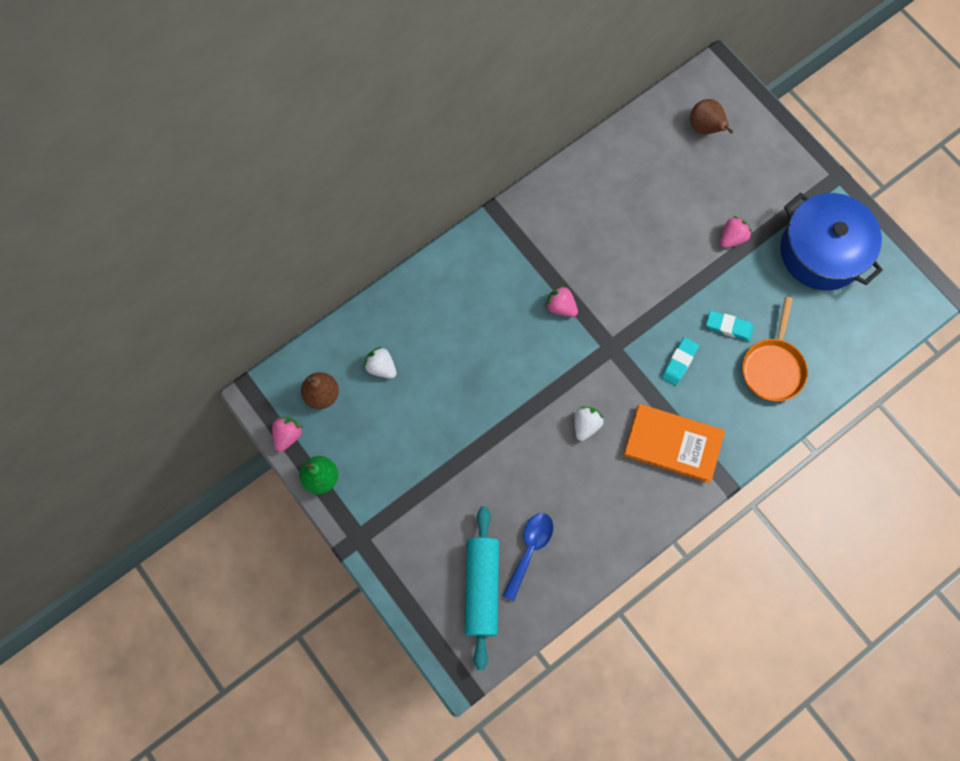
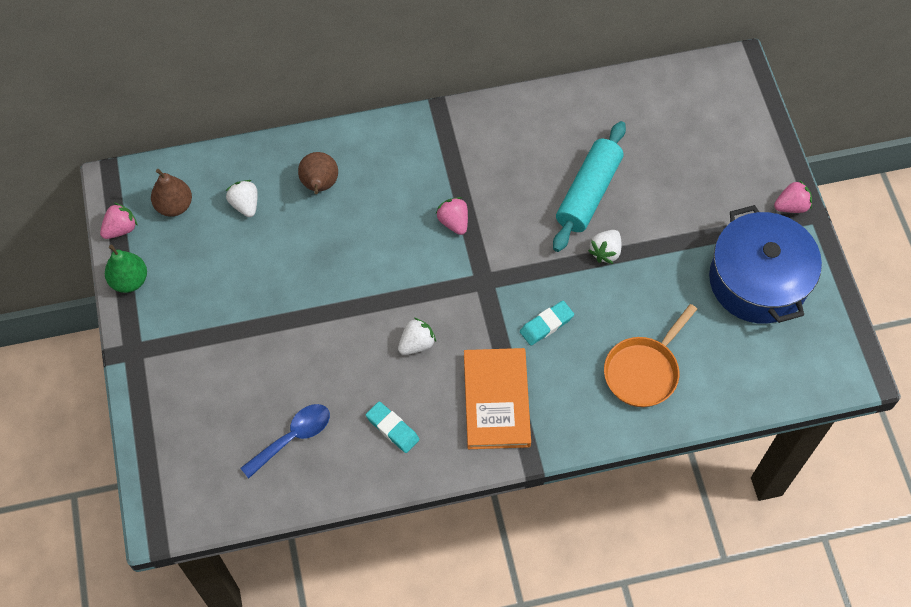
camera: 25 degrees right, 10 degrees down
turquoise rolling pin [465,506,499,670] -> turquoise rolling pin moved to [553,121,626,252]
orange book [623,404,725,483] -> orange book turned 45 degrees clockwise [464,348,531,449]
brown pear [690,99,734,134] -> brown pear moved to [298,152,338,194]
turquoise eraser [706,311,754,341] -> turquoise eraser moved to [366,401,419,453]
pink strawberry [720,216,752,248] -> pink strawberry moved to [774,180,812,213]
none -> white strawberry [588,230,622,264]

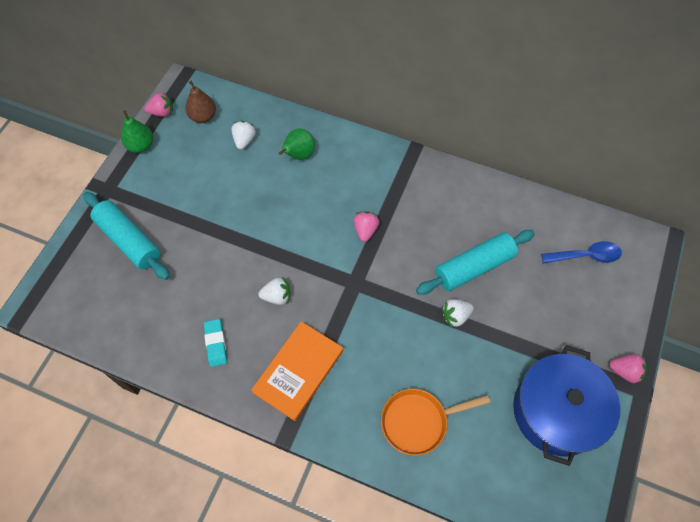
camera: 35 degrees right, 0 degrees up
blue spoon [240,404,330,478] -> blue spoon moved to [541,241,622,264]
brown pear [298,152,338,194] -> green pear [279,129,315,160]
turquoise eraser [520,301,574,346] -> none
none -> turquoise rolling pin [83,192,170,280]

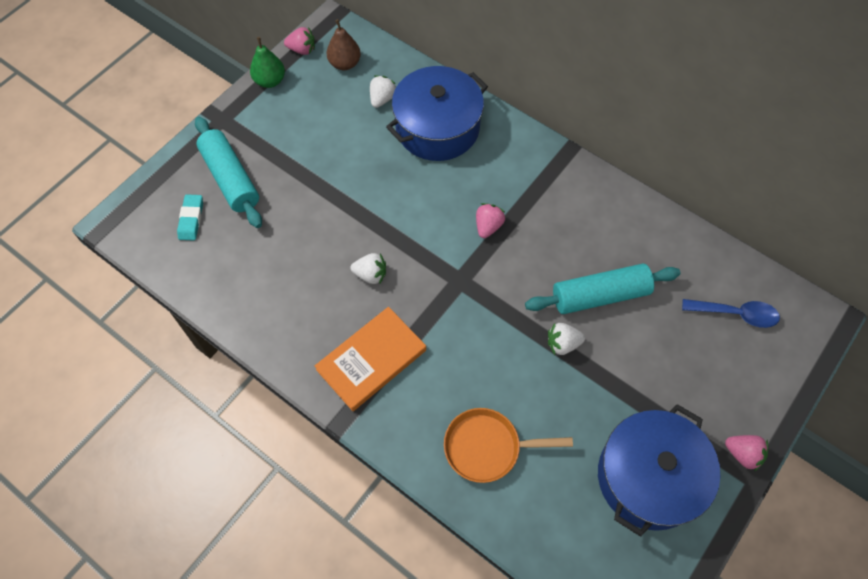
camera: 15 degrees right, 0 degrees up
turquoise eraser [204,319,227,367] -> turquoise eraser moved to [177,194,203,240]
green pear [279,129,315,160] -> blue pot [386,66,488,161]

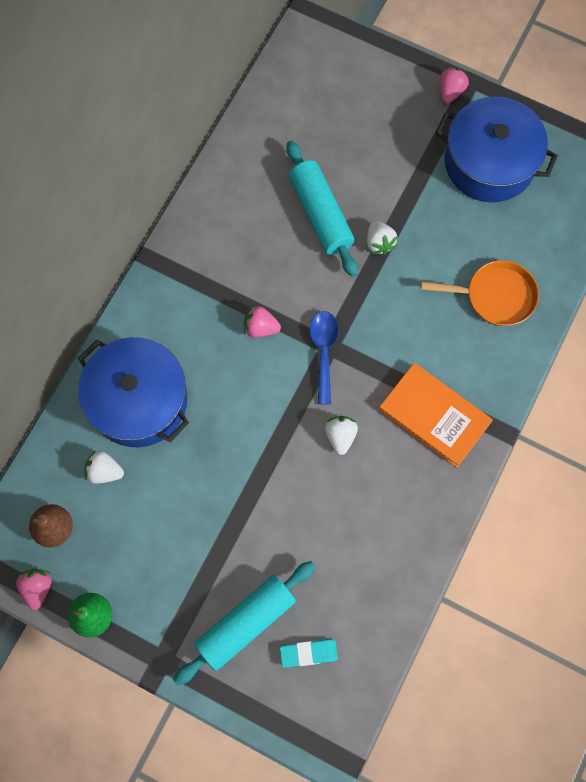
camera: 100 degrees left, 10 degrees up
orange pan [444,408,573,483] -> orange pan turned 75 degrees counterclockwise [421,260,539,326]
blue spoon [682,299,780,328] -> blue spoon moved to [310,311,339,404]

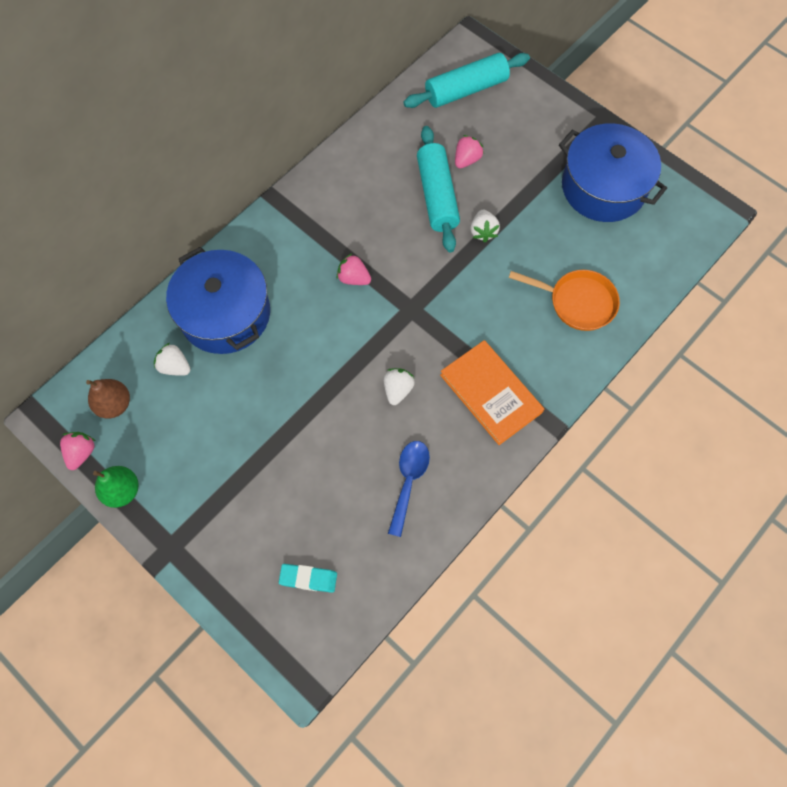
camera: 15 degrees right, 5 degrees down
turquoise rolling pin [173,561,315,686] -> turquoise rolling pin moved to [403,53,530,108]
blue spoon [310,311,339,404] -> blue spoon moved to [388,441,430,537]
pink strawberry [440,67,469,103] -> pink strawberry moved to [455,135,484,169]

